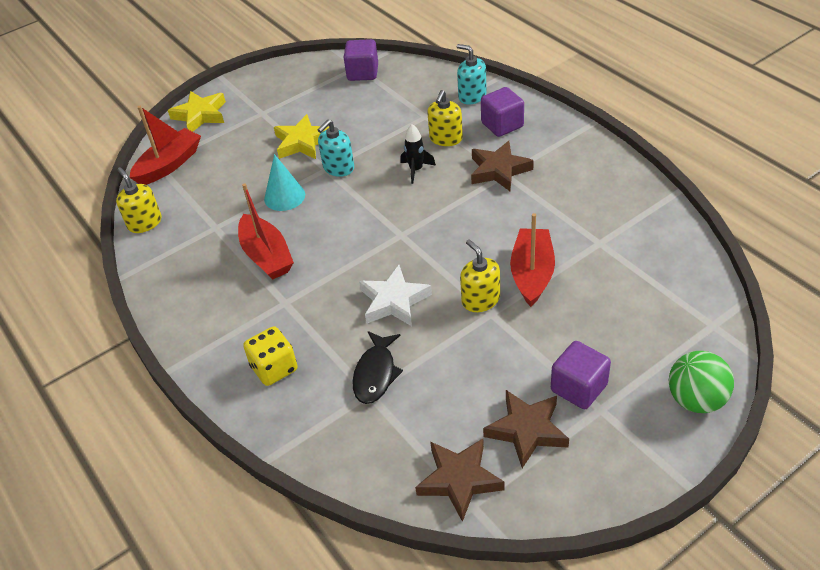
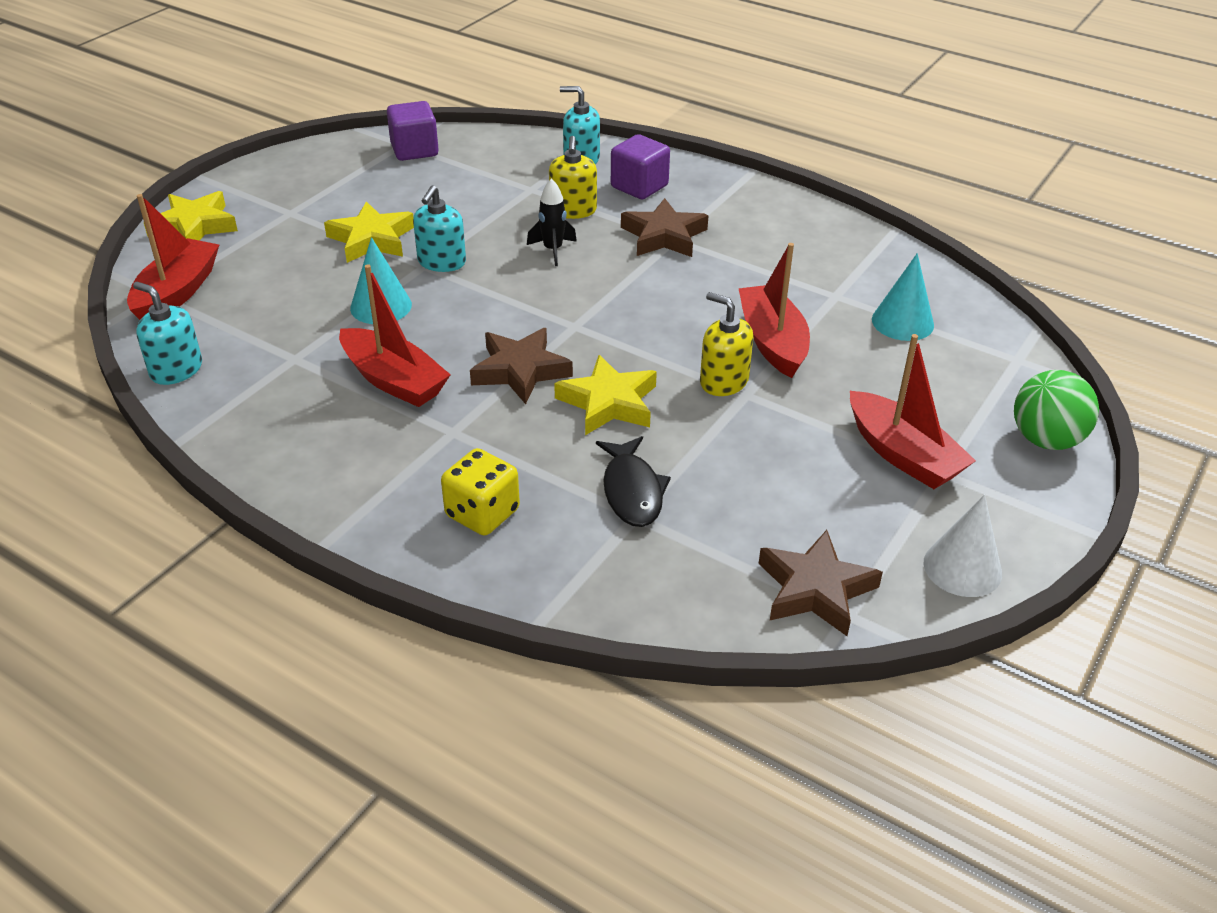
camera: 25 degrees left, 5 degrees down
yellow soap dispenser [116,167,161,233] -> turquoise soap dispenser [133,282,202,385]
white star [359,265,432,326] -> yellow star [554,355,657,435]
brown star [483,390,569,468] -> brown star moved to [470,328,573,404]
purple cube [551,341,611,409] -> red boat [850,334,976,489]
none -> turquoise cone [872,253,934,341]
none -> white cone [924,495,1002,597]

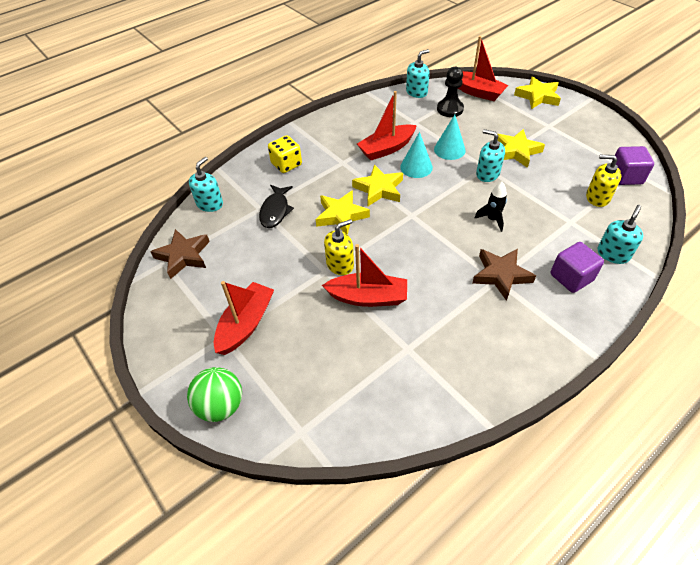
camera: 110 degrees right, 10 degrees up
brown star [470,328,573,404] -> yellow star [352,164,403,206]
yellow soap dispenser [549,136,597,219] -> yellow soap dispenser moved to [586,155,621,207]
black fish [596,436,671,527] -> black fish turned 90 degrees counterclockwise [259,185,294,228]
red boat [850,334,976,489] -> red boat turned 135 degrees clockwise [214,281,274,355]
turquoise cone [872,253,934,341] -> turquoise cone moved to [400,132,433,178]
white cone [924,495,1002,597] -> none
none -> turquoise soap dispenser [189,157,223,212]
none -> black pawn [437,67,464,117]

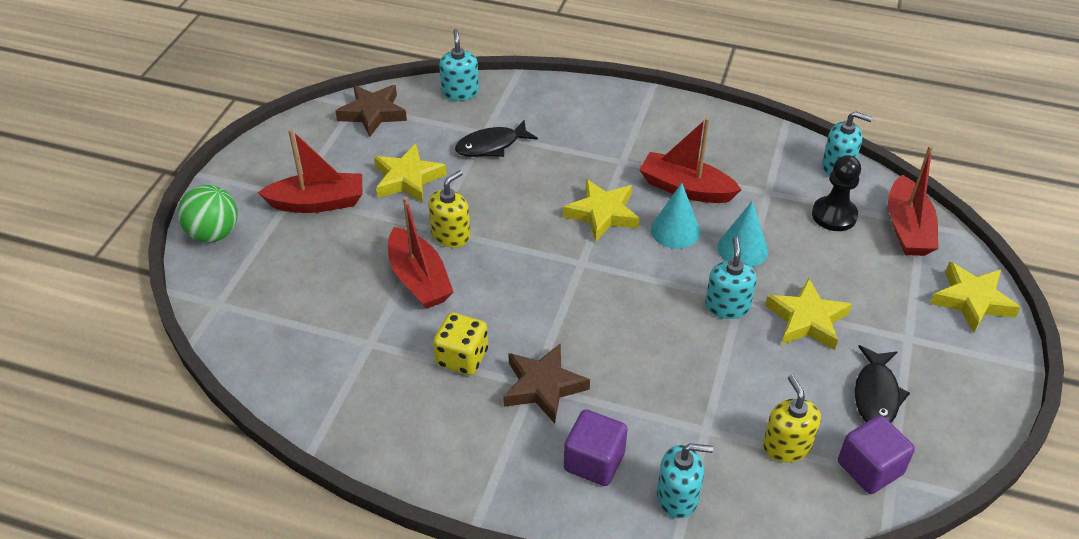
camera: 55 degrees right, 5 degrees down
turquoise soap dispenser [189,157,223,212] -> turquoise soap dispenser turned 90 degrees counterclockwise [439,29,479,101]
yellow dice [268,135,302,173] -> yellow dice moved to [433,312,488,375]
yellow star [316,190,370,235] -> yellow star moved to [374,144,447,203]
yellow soap dispenser [324,219,354,275] -> yellow soap dispenser turned 75 degrees counterclockwise [428,170,470,248]
black rocket [474,182,507,232] -> none
none -> black fish [855,345,910,423]

